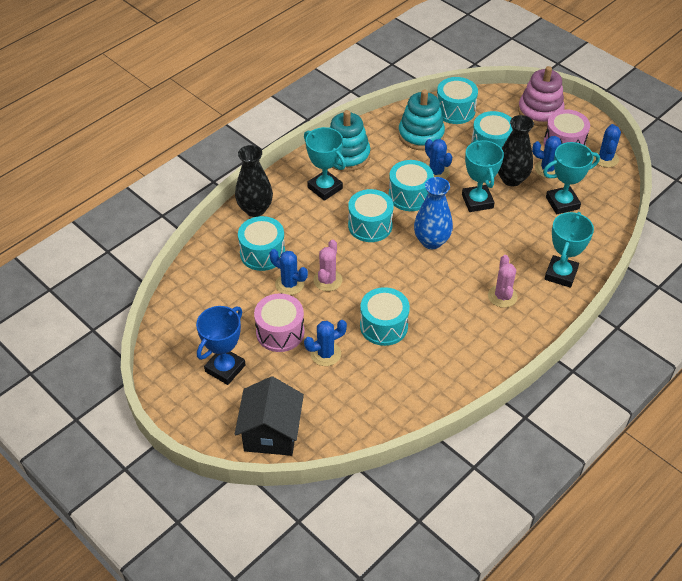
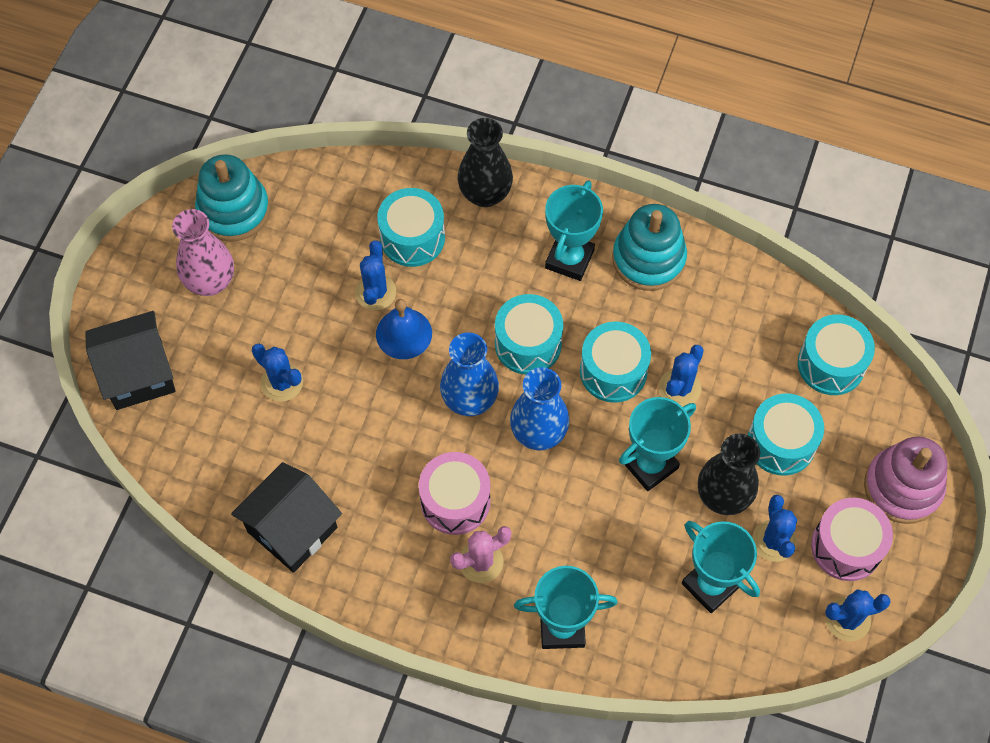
camera: 65 degrees right, 15 degrees up
blue trophy [196,306,246,385] -> pink vase [172,209,234,296]
pink drum [254,293,305,352] -> pink drum moved to [419,452,491,535]
pink cactus [313,240,342,291] -> blue bell [376,299,432,359]
turquoise drum [360,287,410,346] -> none
turquoise stacking toy [398,89,445,150] -> turquoise stacking toy moved to [195,154,270,241]
none -> black house [231,462,342,573]
none -> blue vase [440,332,499,416]

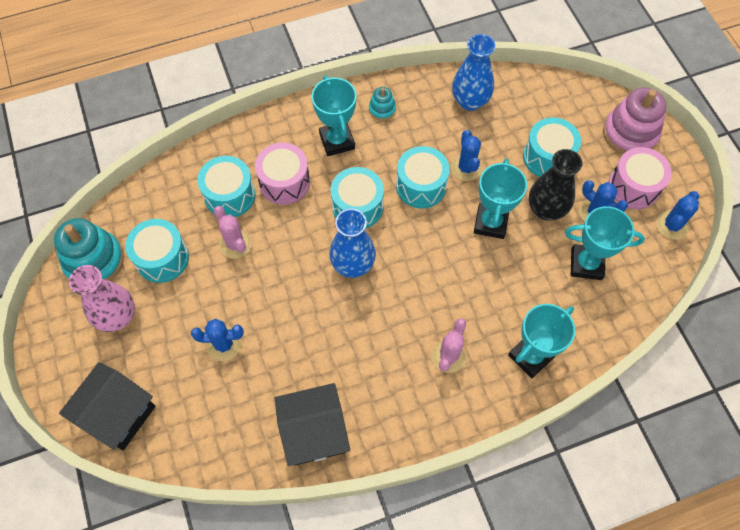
camera: 40 degrees left, 0 degrees up
black house [231,462,342,573] -> black house turned 75 degrees clockwise [275,383,350,466]
blue cactus [355,240,396,310] -> pink cactus [214,206,252,259]
blue bell [376,299,432,359] -> none
pink drum [419,452,491,535] -> pink drum moved to [255,143,310,205]
black vase [458,118,513,207] -> none
blue vase [510,367,569,450] -> blue vase moved to [452,34,495,111]
turquoise stacking toy [612,204,687,291] -> turquoise stacking toy [369,87,396,121], size x0.50
turquoise drum [798,314,875,395] -> turquoise drum moved to [125,219,189,283]

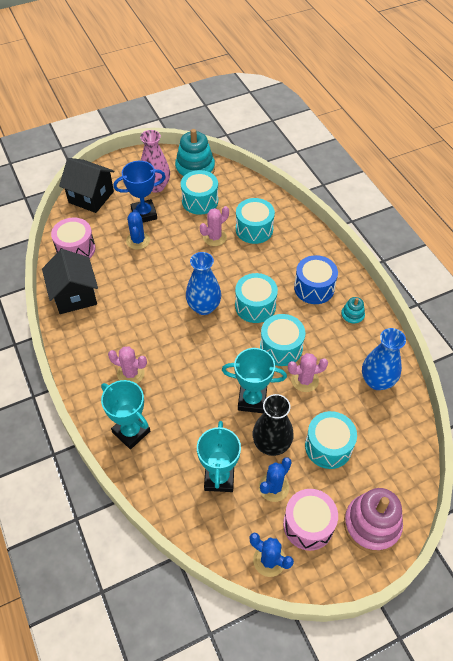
camera: 85 degrees right, 10 degrees down
pink drum [255,143,310,205] -> pink drum moved to [51,218,95,258]
turquoise trophy [311,75,357,156] -> blue drum [294,255,338,304]
blue cactus [451,130,482,181] -> pink cactus [288,353,328,392]
none -> blue trophy [113,161,166,222]

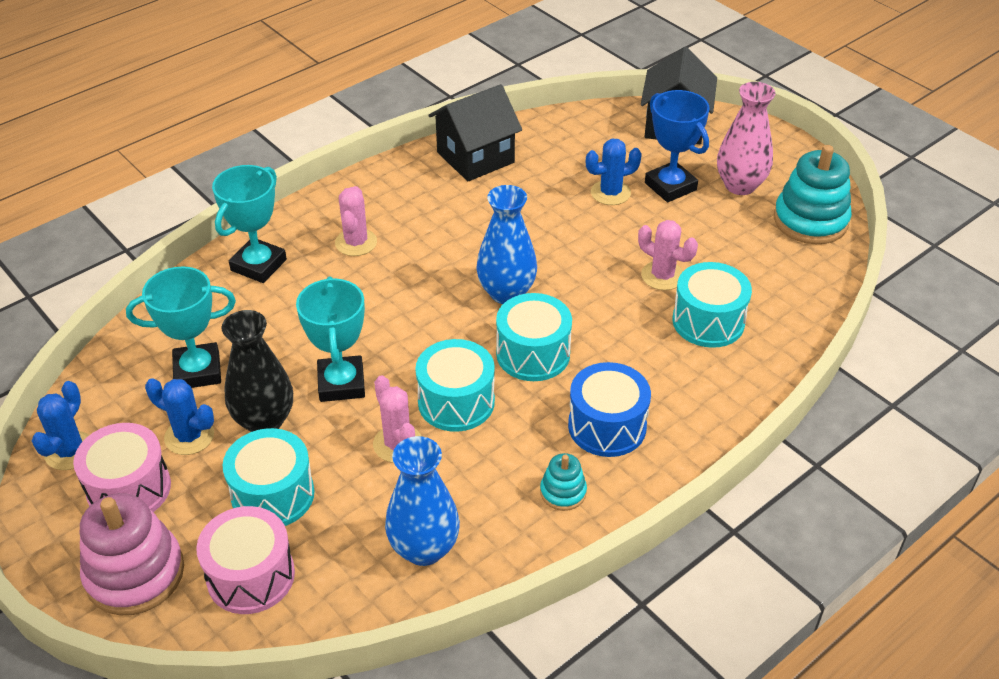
camera: 75 degrees right, 10 degrees down
pink drum [51,218,95,258] -> pink drum moved to [196,506,295,614]
turquoise drum [181,170,218,215] -> none

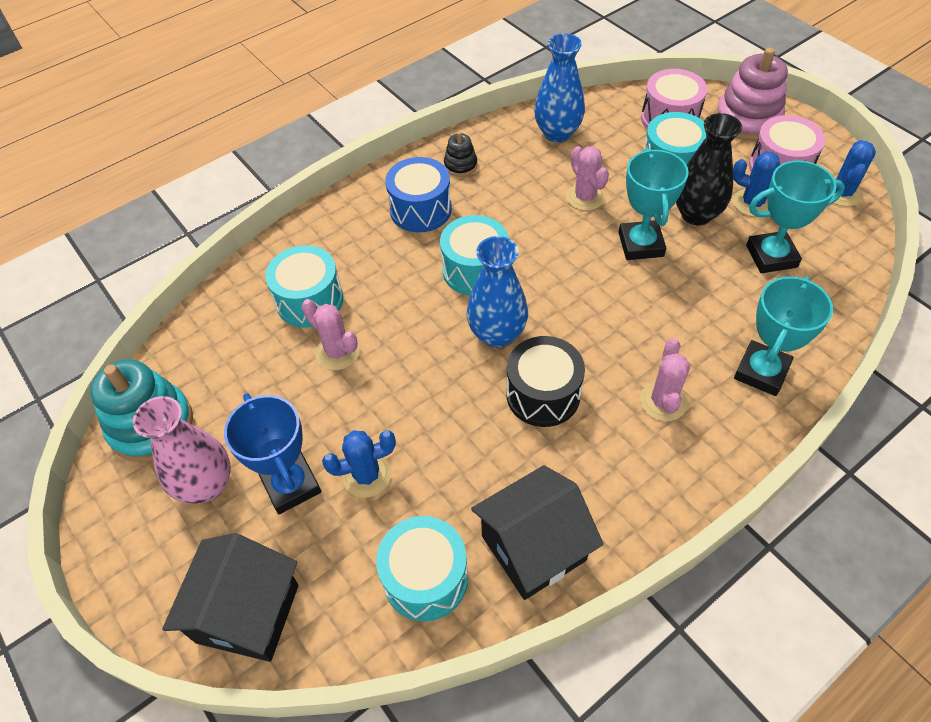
camera: 175 degrees left, 10 degrees up
turquoise drum [416,339,495,432] -> turquoise drum moved to [376,516,468,622]
turquoise stacking toy [540,453,587,511] -> black stacking toy [444,131,477,177]
none -> black drum [506,336,585,427]

